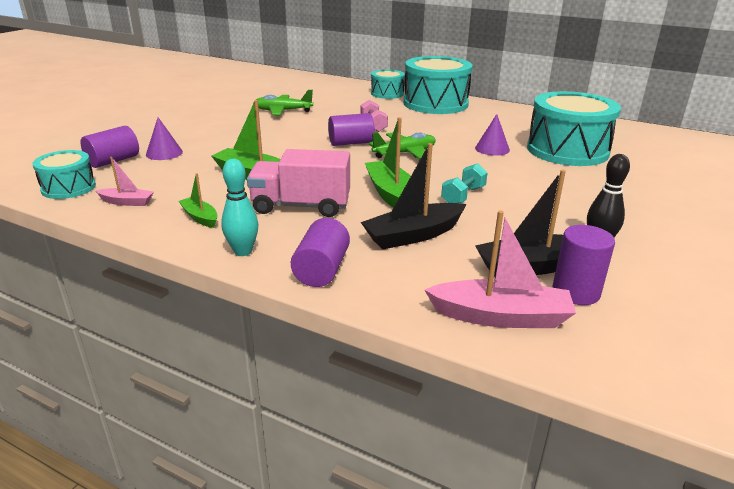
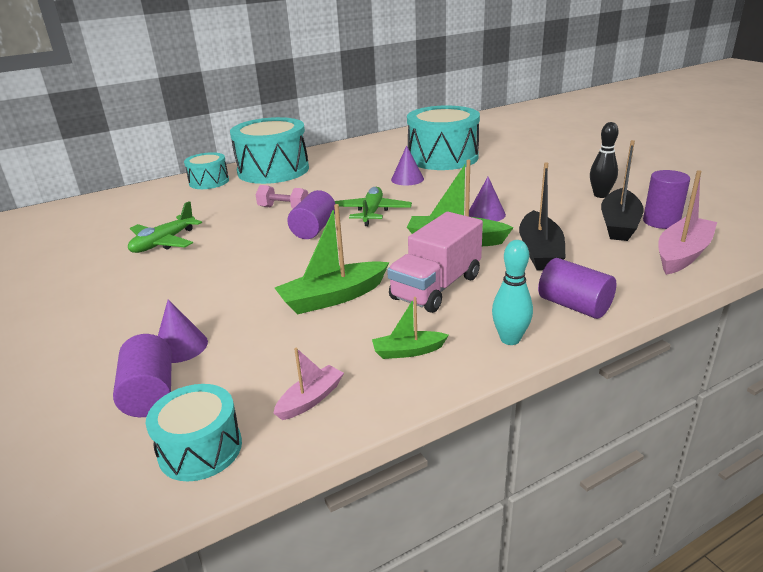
camera: 55 degrees left, 0 degrees up
turquoise dumbbell [441,163,488,203] -> purple cone [469,177,506,221]

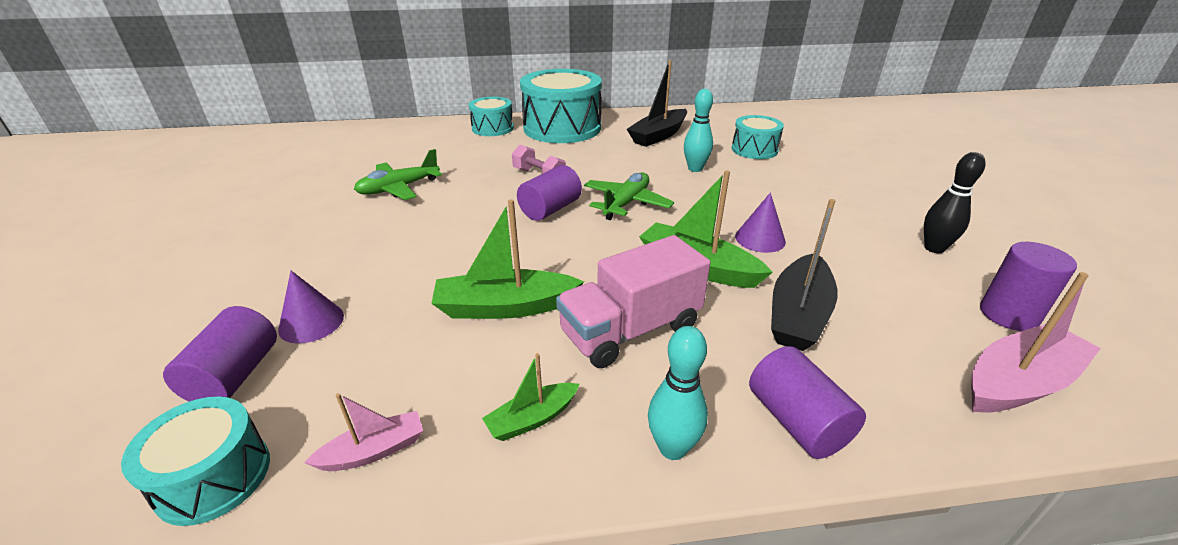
camera: 20 degrees right, 5 degrees up
green boat [372,297,449,359] -> green boat turned 45 degrees counterclockwise [482,353,579,441]
purple cone [391,145,424,186] -> turquoise bowling pin [684,89,713,172]
turquoise drum [407,106,480,170] -> turquoise drum [732,115,784,159], size x0.53
black boat [601,140,644,241] -> black boat moved to [627,60,687,147]

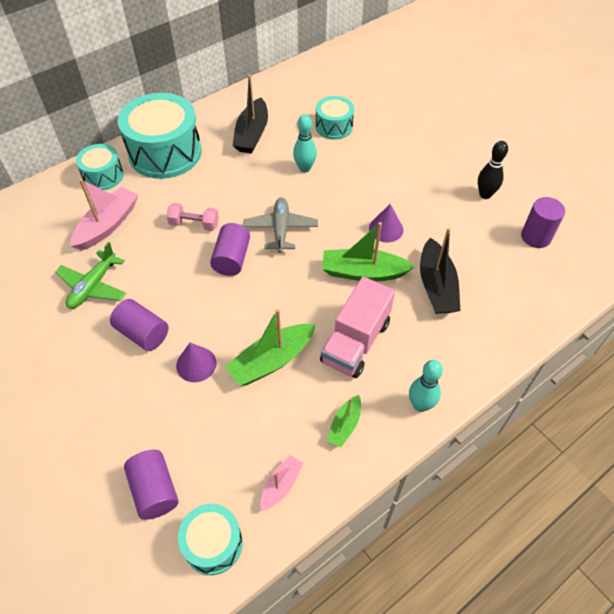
camera: 30 degrees left, 20 degrees up
purple cone [278,271,344,344] -> purple cone moved to [176,343,217,382]
green plane [584,173,674,220] -> grey plane [243,197,318,253]
purple cylinder [749,346,866,459] -> purple cylinder moved to [110,299,169,351]
pink boat [971,272,1101,413] -> pink boat moved to [70,179,138,251]

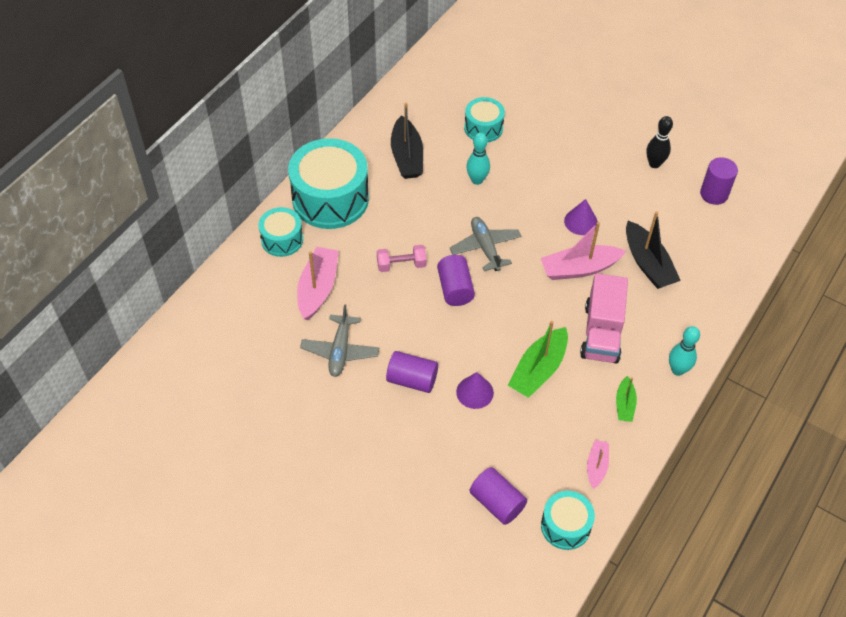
camera: 20 degrees left, 0 degrees up
green plane [55,242,126,309] -> grey plane [300,304,379,377]
green boat [322,222,415,282] -> pink boat [541,222,626,280]

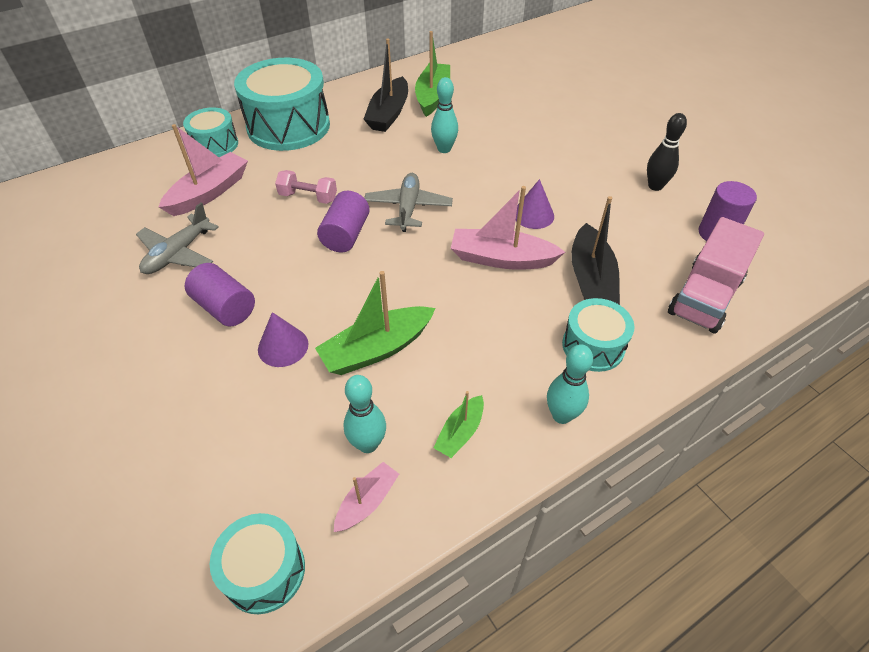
camera: 25 degrees right, 5 degrees down
turquoise drum [464,97,505,142] -> turquoise drum moved to [562,298,634,372]
purple cylinder [470,467,527,525] -> none
pink truck [580,273,628,364] -> pink truck moved to [668,217,764,333]
none -> turquoise bowling pin [343,375,386,453]
none -> green boat [415,31,450,117]

